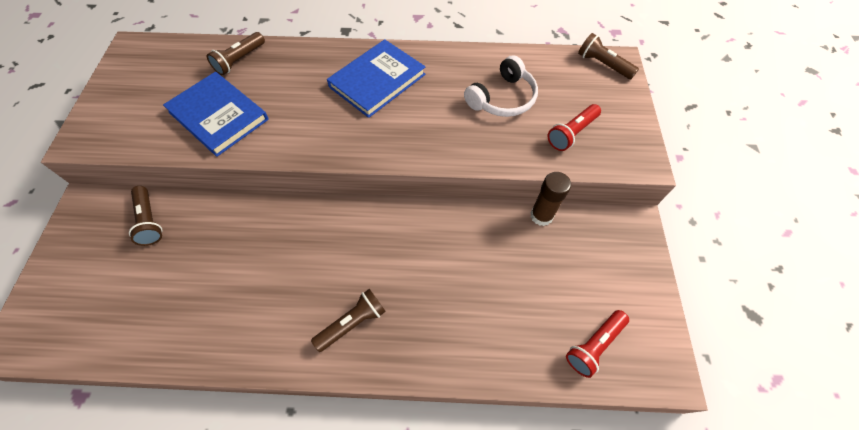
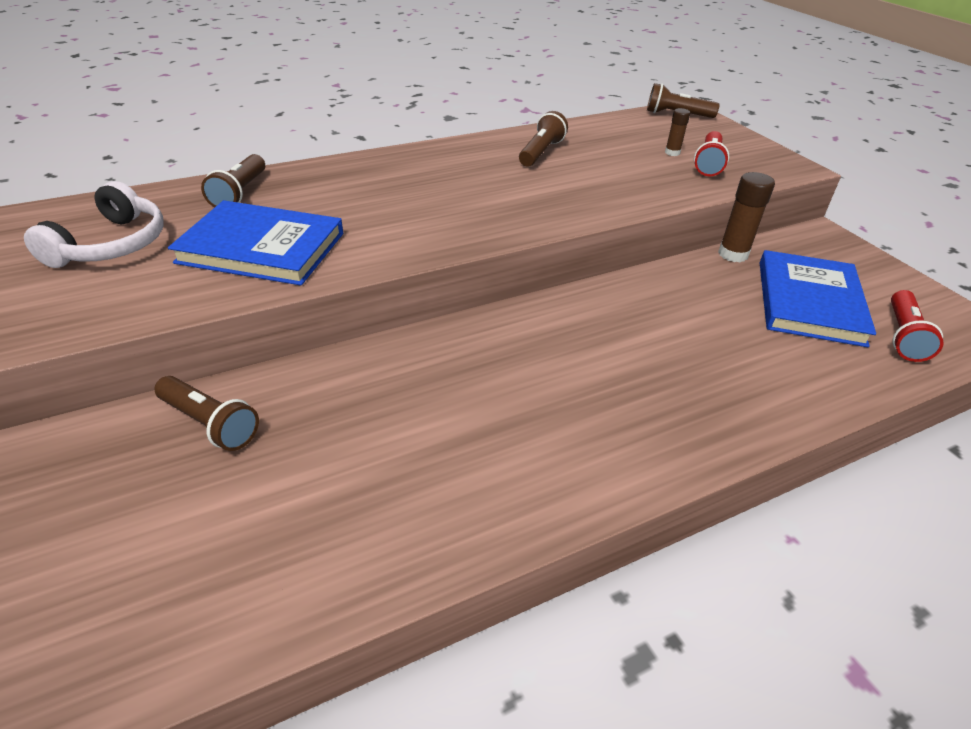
camera: 30 degrees left, 20 degrees down
brown flashlight [311,289,386,352] -> brown flashlight moved to [519,111,568,167]
blue book [327,39,426,118] -> blue book moved to [760,250,876,347]
white headphones [464,55,538,117] -> white headphones moved to [24,181,164,268]
none -> brown glue stick [665,108,690,156]

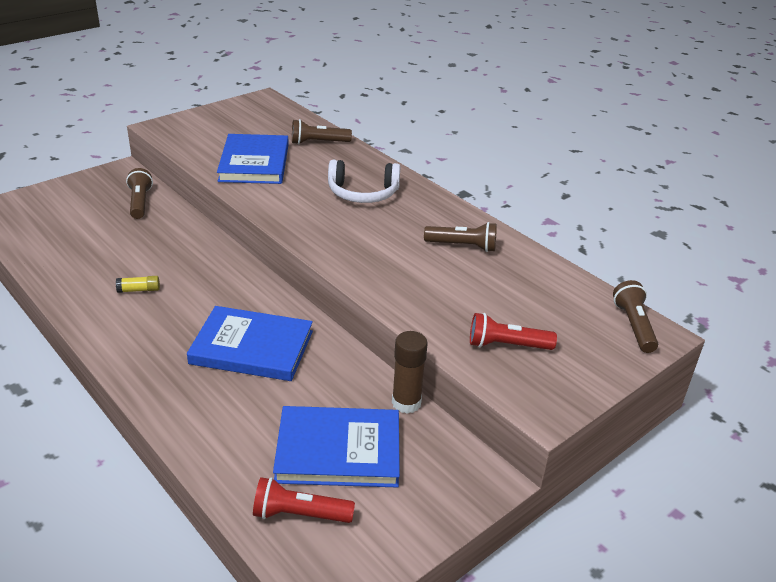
camera: 75 degrees right, 5 degrees down
white headphones [24,181,164,268] -> white headphones moved to [328,160,400,203]
brown flashlight [155,376,259,451] -> brown flashlight turned 150 degrees clockwise [126,168,153,219]
brown glue stick [665,108,690,156] -> none
none -> yellow glue stick [116,276,160,293]
none -> blue book [187,306,313,381]

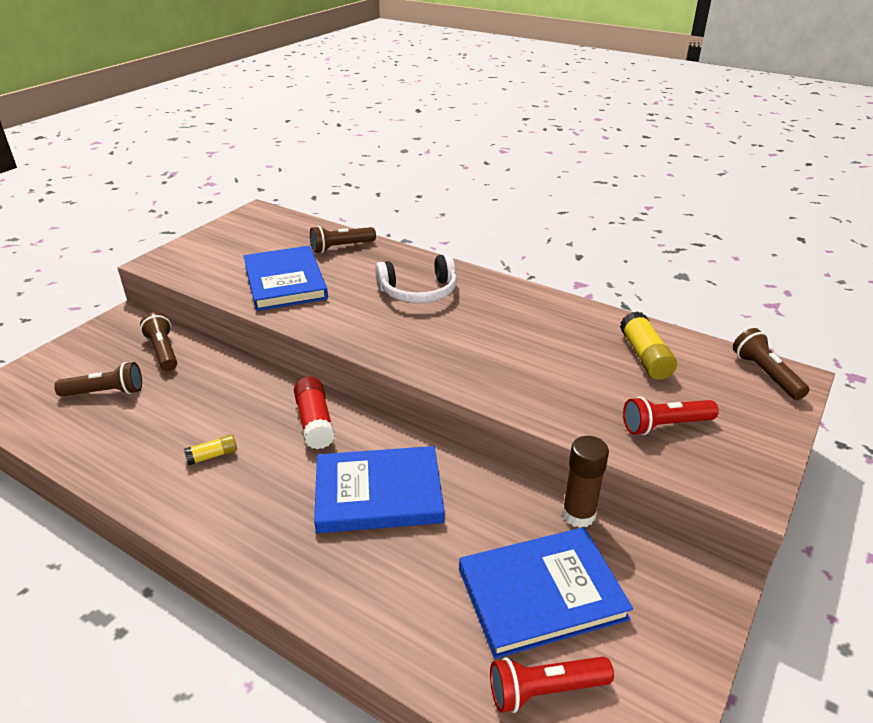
camera: 15 degrees left, 0 degrees up
brown flashlight [424,222,497,252] -> brown flashlight moved to [54,362,142,397]
none -> red glue stick [294,377,335,449]
none -> yellow glue stick [620,311,677,380]

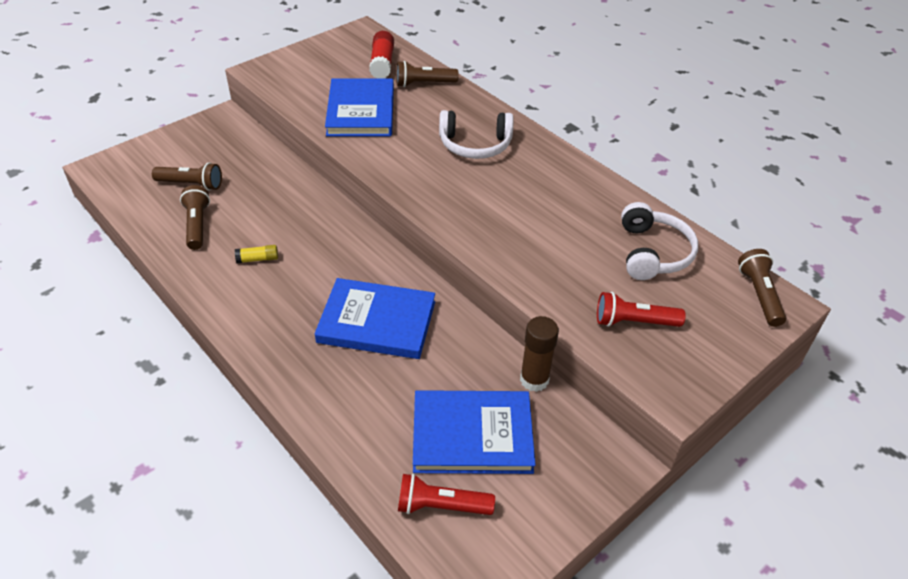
camera: 15 degrees right, 10 degrees up
brown flashlight [140,312,177,371] -> brown flashlight moved to [180,185,210,250]
red glue stick [294,377,335,449] -> red glue stick moved to [369,31,394,79]
yellow glue stick [620,311,677,380] -> white headphones [621,202,698,280]

